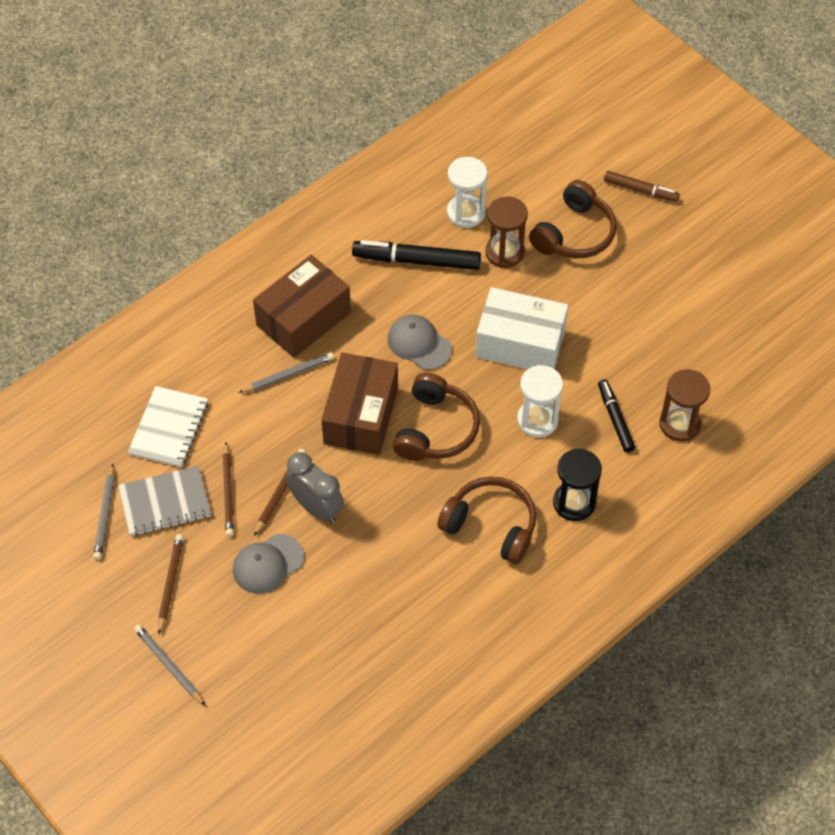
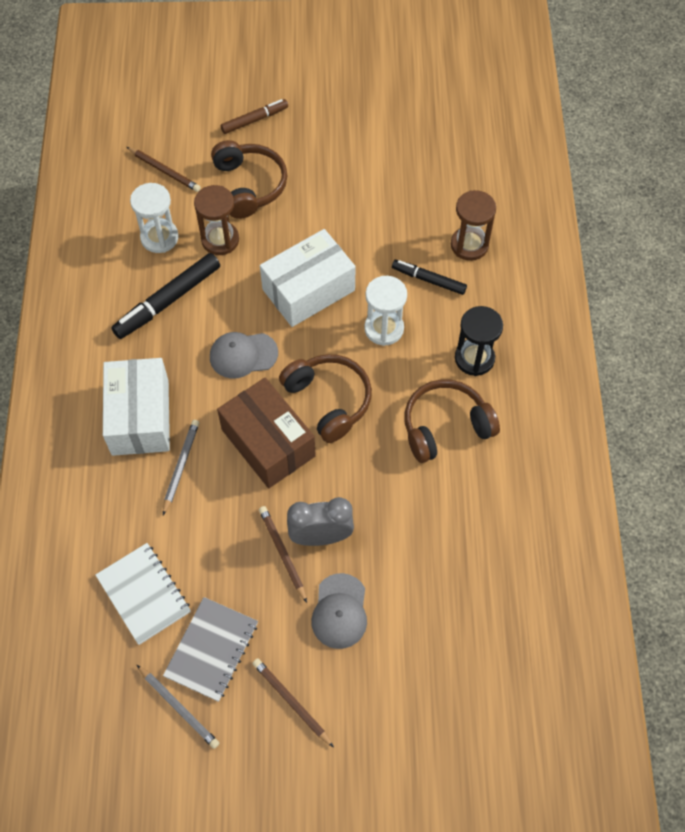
camera: 50 degrees left, 5 degrees up
grey pencil [134,624,206,706] -> none
brown pencil [223,442,234,537] -> brown pencil moved to [127,147,201,192]
brown box [253,255,351,358] -> white box [103,358,170,456]

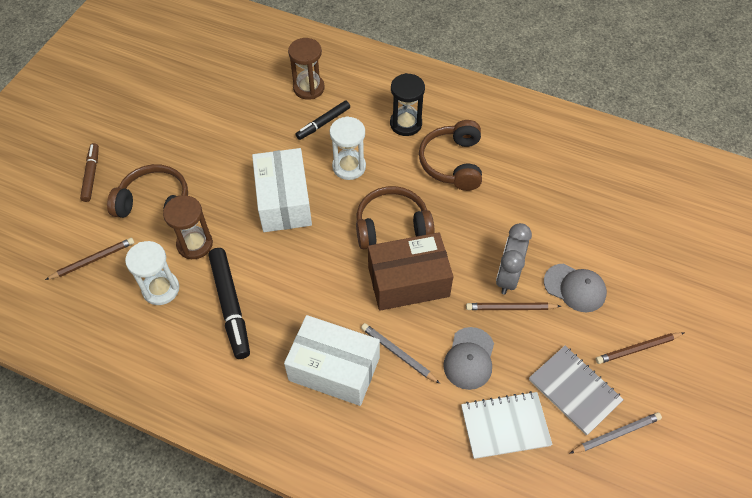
camera: 65 degrees left, 5 degrees down
grey cap [210,332,278,379] -> grey cap moved to [443,327,494,390]

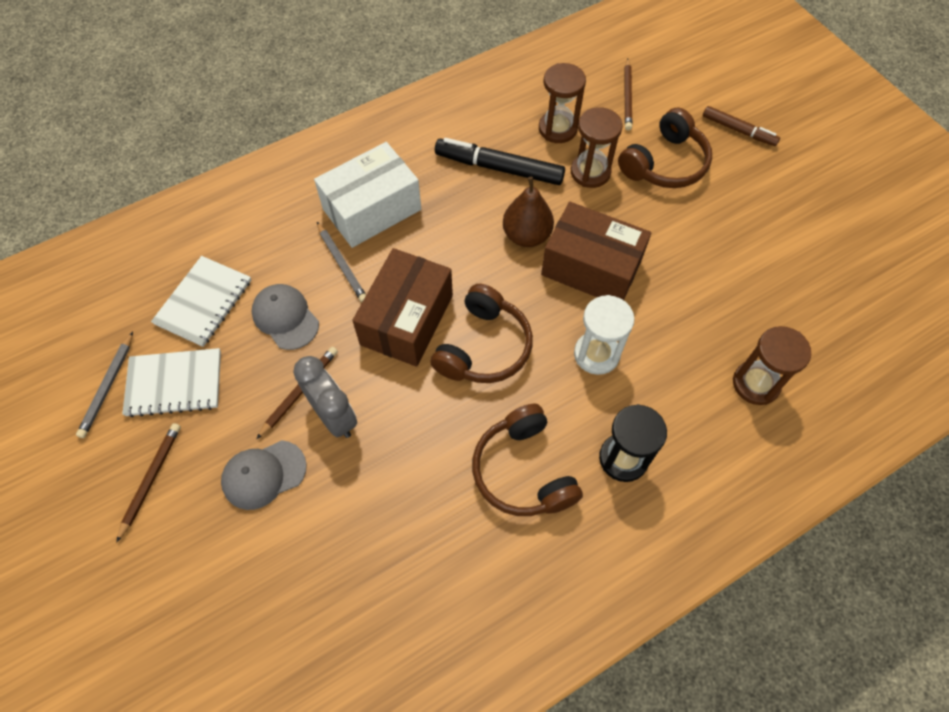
camera: 125 degrees right, 5 degrees up
white hourglass [125,241,179,305] -> brown hourglass [539,63,586,143]
white box [252,148,312,232] -> brown box [541,202,652,300]
black marker [295,100,350,140] -> none
grey pencil [361,323,440,384] -> grey pencil turned 75 degrees clockwise [317,222,366,302]
brown headphones [419,120,482,191] -> brown headphones turned 150 degrees counterclockwise [472,404,583,516]
grey notebook [529,346,624,436] -> white notebook [122,348,221,417]
none -> brown pear [503,177,554,247]

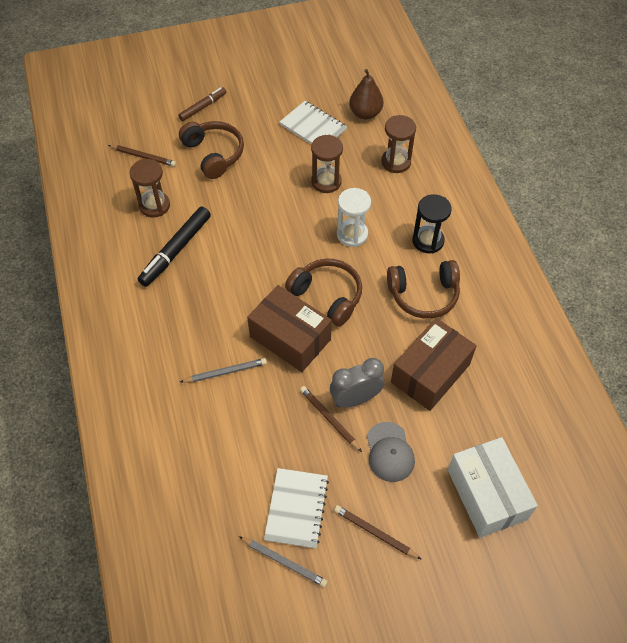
camera: 75 degrees left, 5 degrees down
white notebook [151,256,251,347] -> white notebook moved to [280,101,347,144]
grey cap [251,284,319,350] -> none
white box [314,142,421,248] -> white box moved to [448,437,538,538]
brown pear [503,177,554,247] -> brown pear moved to [349,69,383,119]
brown box [541,202,652,300] -> brown box moved to [391,318,477,411]
brown hourglass [571,107,623,188] -> brown hourglass moved to [311,135,343,193]

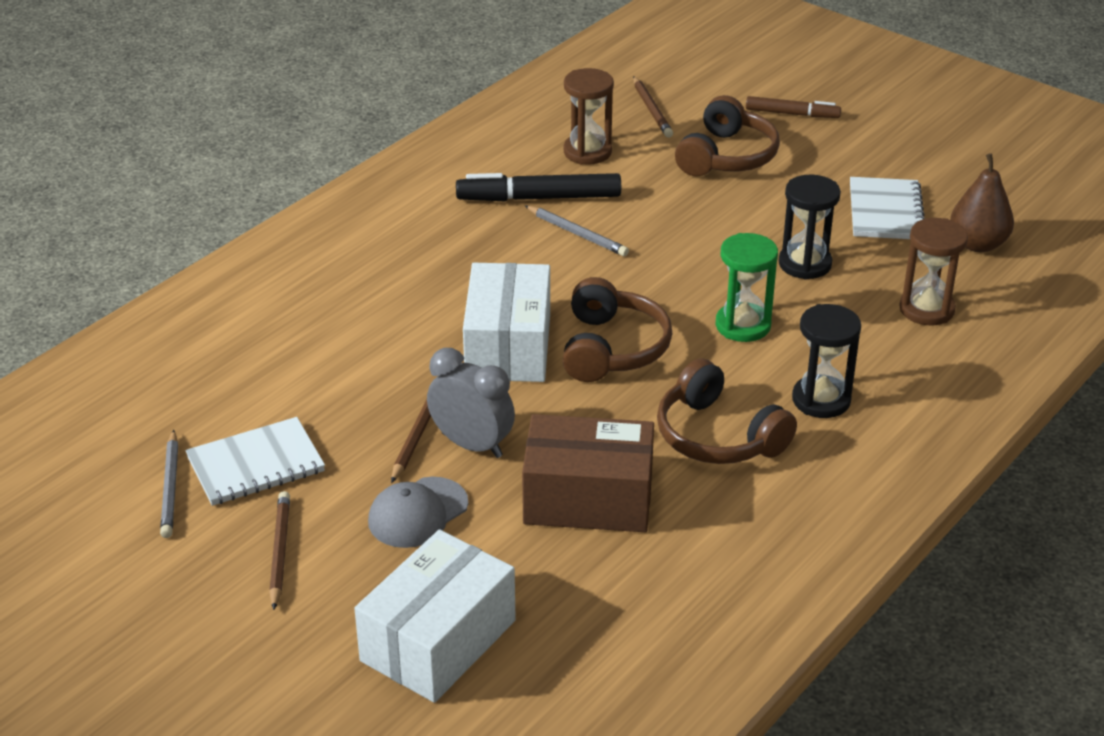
camera: 55 degrees right, 20 degrees down
grey pencil [180,358,267,383] -> grey pencil moved to [524,205,629,256]
brown box [247,285,332,372] -> white box [463,263,550,382]
brown hourglass [311,135,343,193] -> black hourglass [779,175,841,280]
white hourglass [337,188,371,247] -> green hourglass [716,233,778,342]

